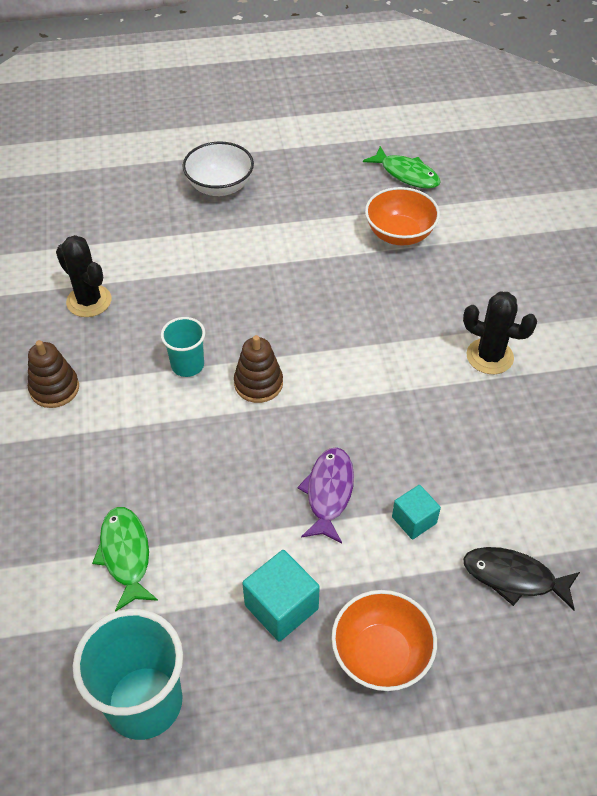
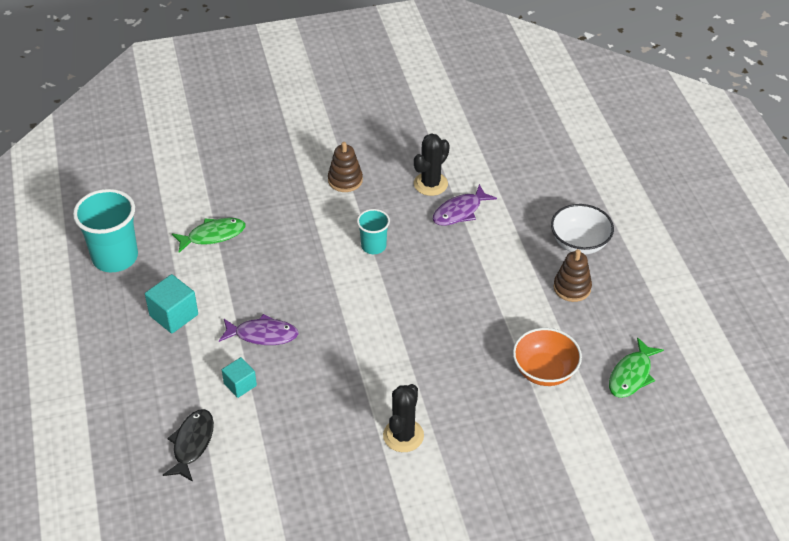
camera: 85 degrees right, 5 degrees down
brown stacking toy [234,335,283,403] -> brown stacking toy moved to [553,249,592,302]
orange bowl [331,590,437,691] -> none
none -> purple fish [432,184,497,226]

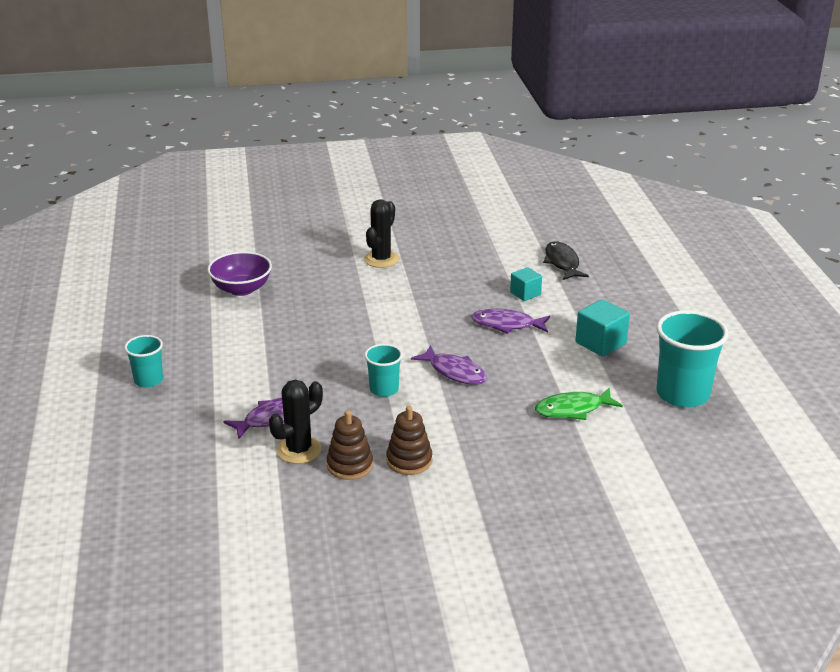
camera: 175 degrees left, 15 degrees down
black fish [163,409,214,482] -> black fish turned 150 degrees clockwise [543,241,589,280]
orange bowl [513,328,582,386] -> purple bowl [207,251,272,296]
white bowl [551,204,614,254] -> turquoise cup [124,335,163,388]
brown stacking toy [553,249,592,302] -> brown stacking toy moved to [326,410,373,480]
green fish [609,337,664,398] -> none
none -> purple fish [411,345,487,385]

